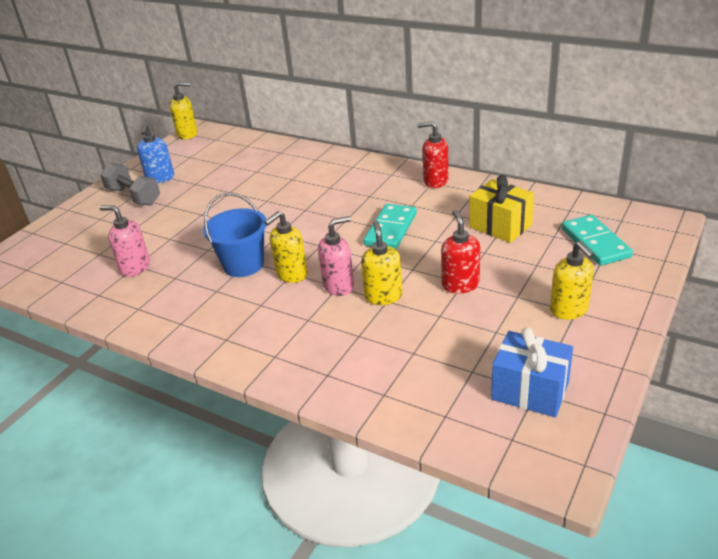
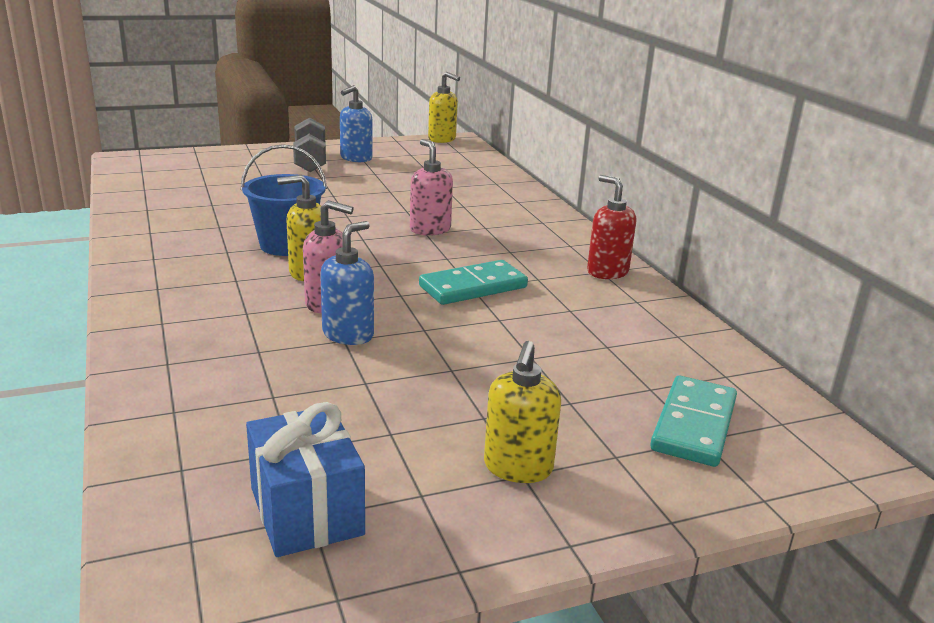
camera: 35 degrees right, 10 degrees down
pink soap dispenser [99,205,150,277] -> pink soap dispenser moved to [410,139,453,236]
yellow soap dispenser [361,221,402,305] -> blue soap dispenser [320,221,374,345]
red soap dispenser [441,209,480,294] -> none
yellow gift [469,175,534,243] -> none

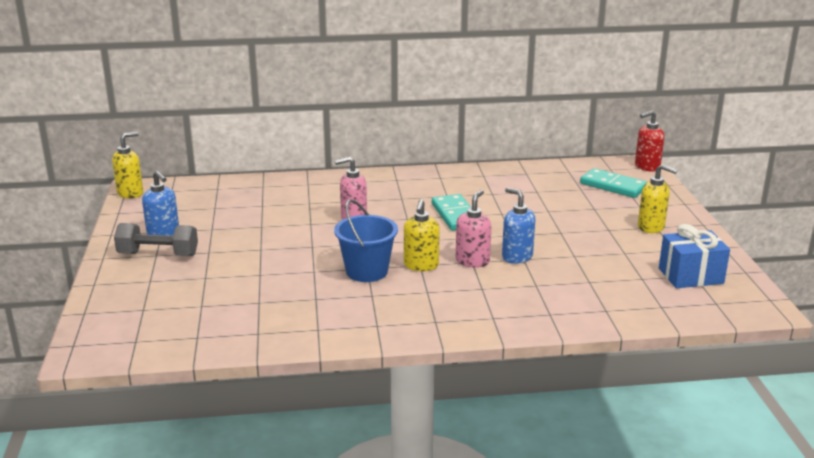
camera: 75 degrees left, 0 degrees up
red soap dispenser [587,175,636,279] -> red soap dispenser moved to [635,110,664,172]

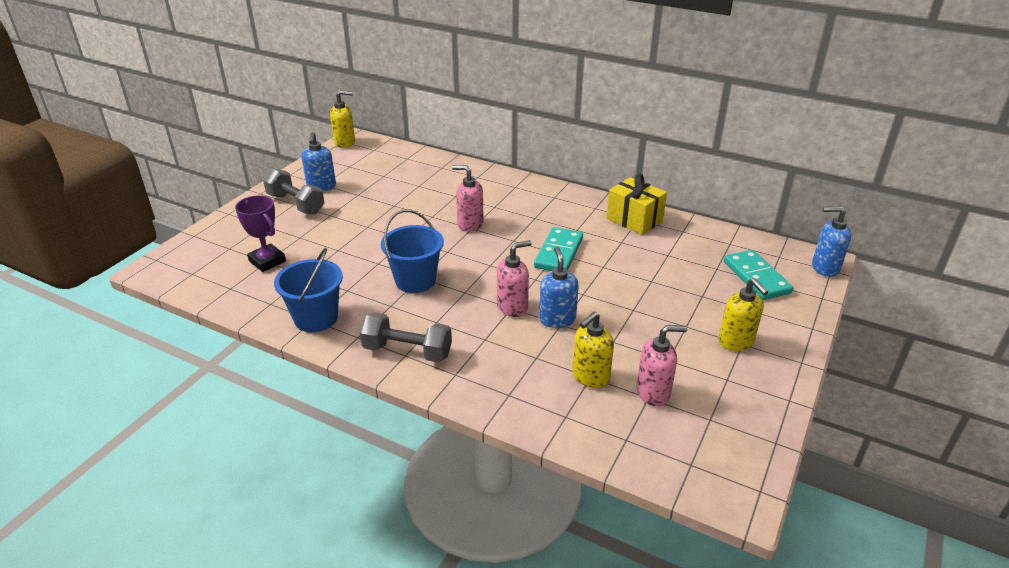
camera: 35 degrees right, 10 degrees up
yellow soap dispenser [404,199,440,271] -> yellow soap dispenser moved to [572,312,614,388]
red soap dispenser [635,110,664,172] -> blue soap dispenser [812,206,851,277]
blue gift [659,224,730,288] -> none
none -> purple trophy [235,195,286,272]
none -> blue bucket [274,248,343,332]
none -> grey dumbbell [359,313,452,363]
none -> yellow gift [607,174,667,235]
none -> pink soap dispenser [636,325,687,406]

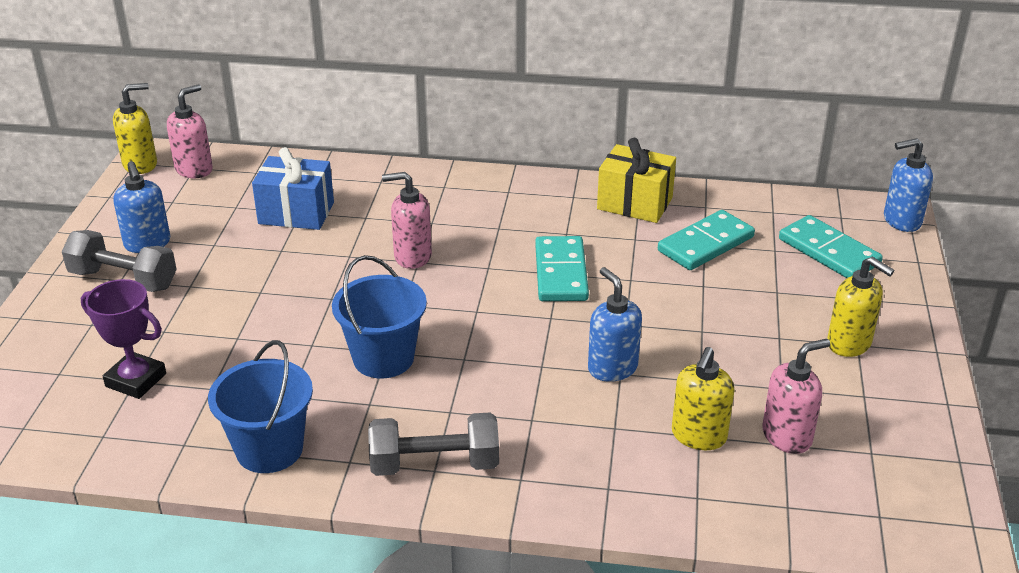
camera: 20 degrees left, 0 degrees up
pink soap dispenser [497,240,532,317] -> pink soap dispenser moved to [167,84,213,178]
none -> blue gift [252,147,334,230]
none -> turquoise domino [658,210,755,270]

